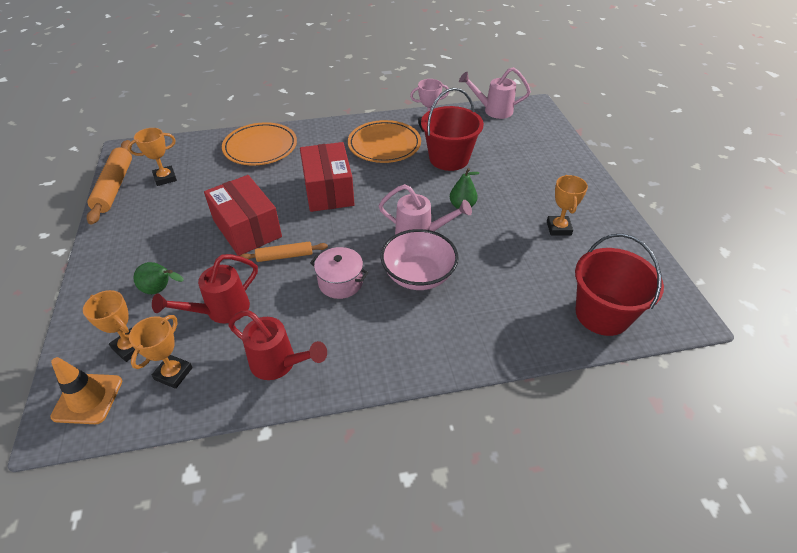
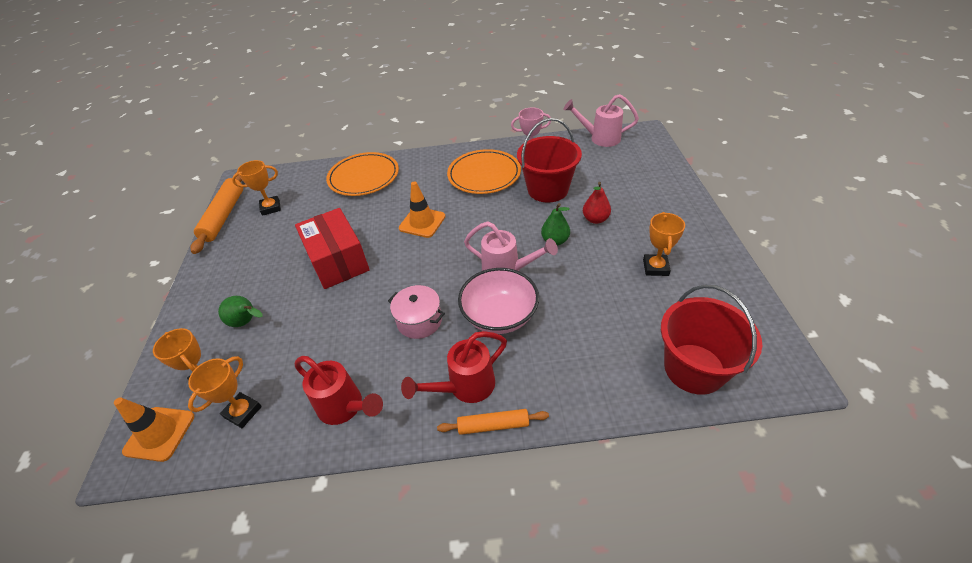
camera: 10 degrees right, 0 degrees up
red watering can [152,254,258,324] -> red watering can moved to [401,331,507,403]
orange rolling pin [240,241,328,262] -> orange rolling pin moved to [437,409,549,435]
red box [300,142,355,212] -> orange traffic cone [399,181,445,238]
none -> red pear [583,182,611,224]

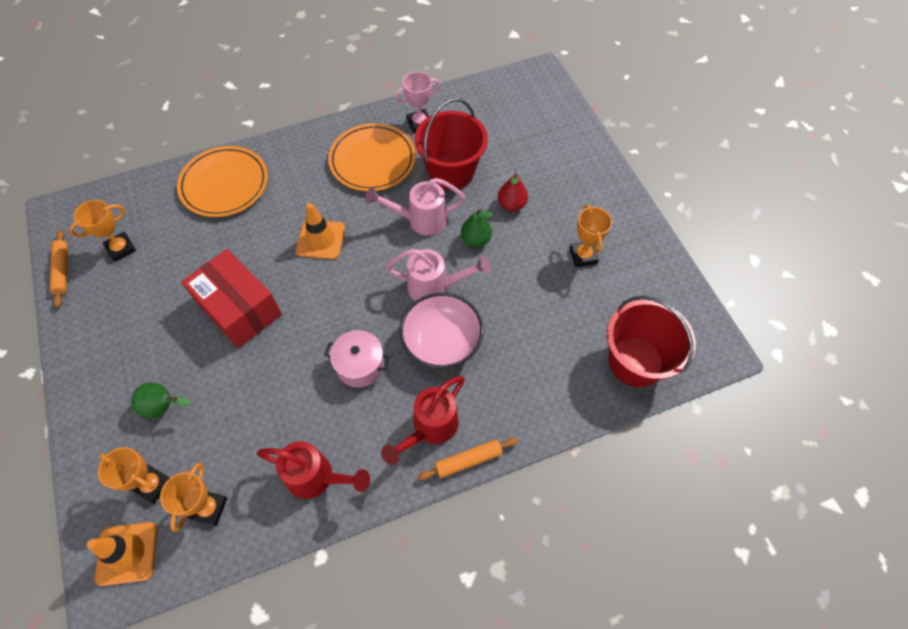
camera: 20 degrees left, 15 degrees up
orange rolling pin [191,172,243,254] -> orange rolling pin [50,229,68,307], size x0.59
pink watering can [563,94,639,147] -> pink watering can moved to [365,178,466,236]

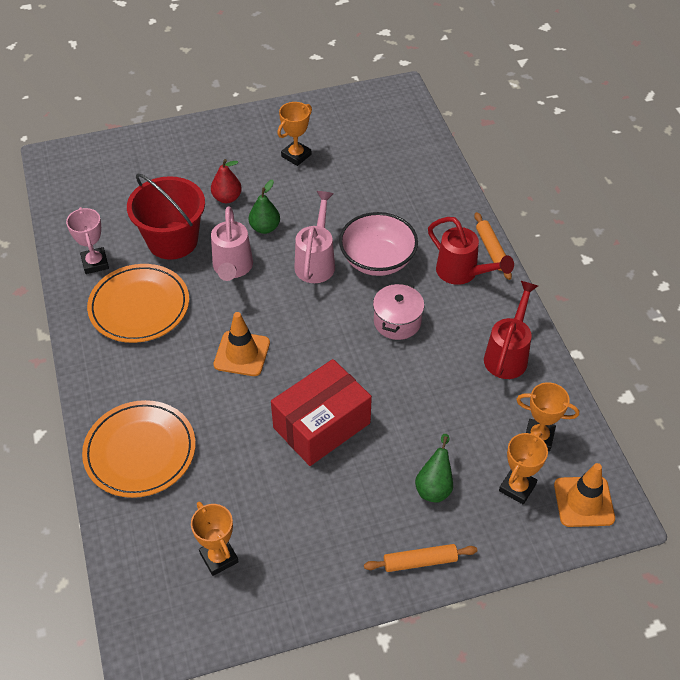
camera: 85 degrees left, 10 degrees down
orange rolling pin [50,229,68,307] -> orange rolling pin moved to [364,544,477,572]
orange trophy [570,204,612,267] -> orange trophy turned 45 degrees counterclockwise [277,102,312,166]
red bucket [607,296,696,387] -> none

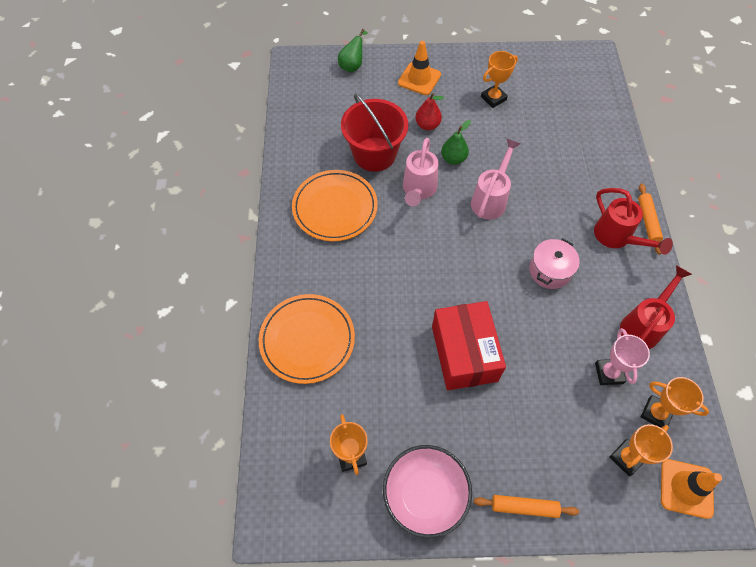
camera: 15 degrees right, 10 degrees up
pink trophy [66,207,109,274] -> pink trophy moved to [595,328,650,385]
orange traffic cone [213,312,270,376] -> orange traffic cone moved to [398,41,441,95]
red box [271,359,372,466] -> red box turned 75 degrees counterclockwise [432,301,506,390]
pink bowl [339,212,418,276] -> pink bowl moved to [383,445,472,538]
green pear [415,434,453,503] -> green pear moved to [338,29,368,72]

